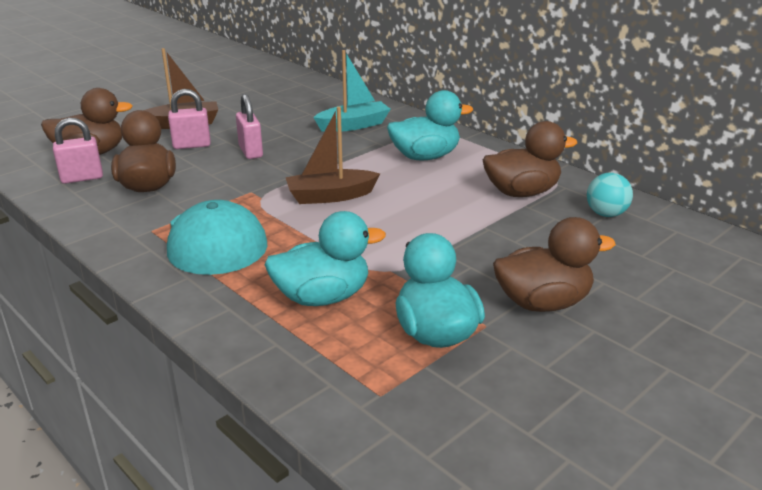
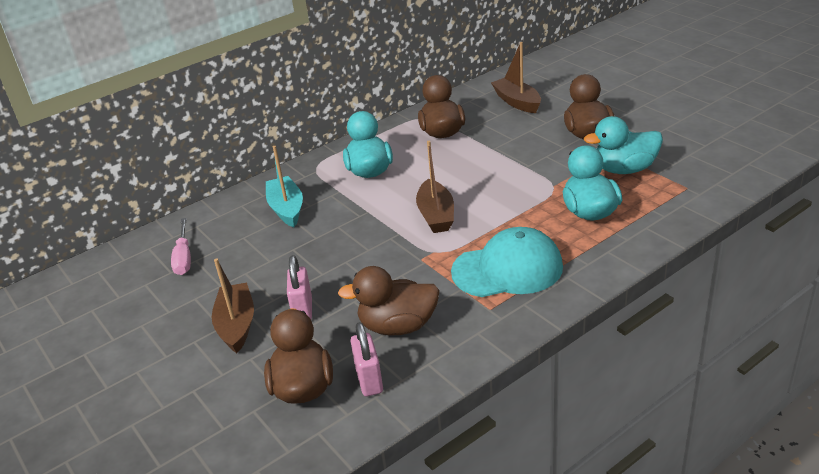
camera: 80 degrees left, 5 degrees up
pink padlock [236,94,263,159] -> none
turquoise ball [587,172,633,217] -> none
none -> pink screwdriver [171,218,191,275]
none -> brown boat [491,42,541,113]

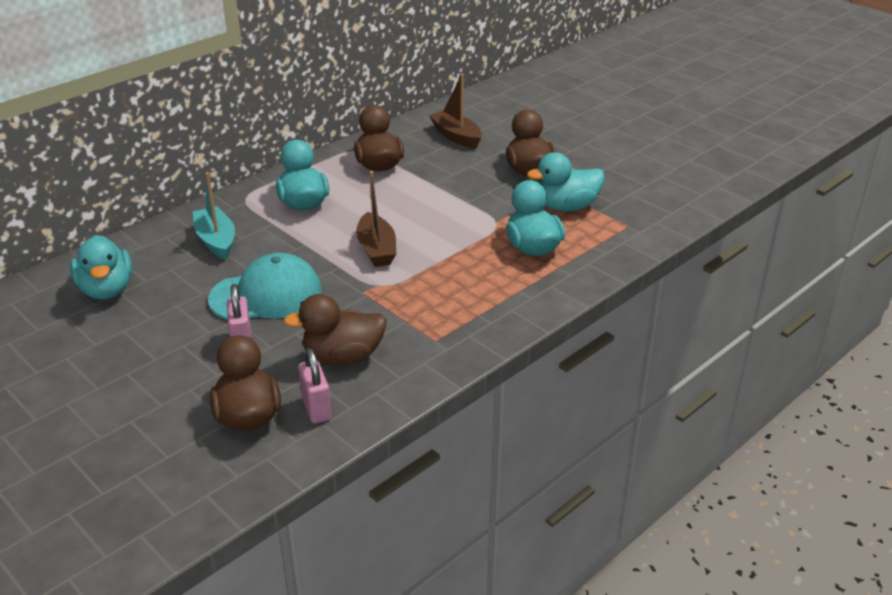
camera: 10 degrees left, 0 degrees up
pink screwdriver [171,218,191,275] -> turquoise duck [70,235,132,299]
brown boat [212,258,254,353] -> none
turquoise cap [451,227,563,297] -> turquoise cap moved to [208,253,322,320]

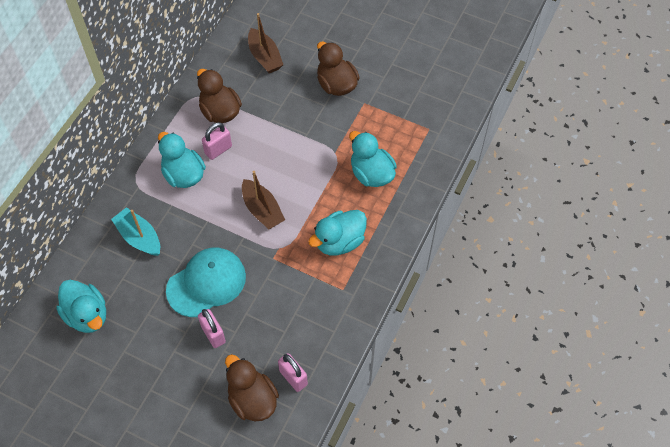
camera: 20 degrees left, 25 degrees up
brown duck [283,294,387,365] -> none
brown boat [429,74,482,149] -> brown boat turned 150 degrees counterclockwise [248,13,283,73]
turquoise duck [527,152,605,212] -> turquoise duck moved to [308,210,367,255]
none -> pink padlock [202,122,232,160]

